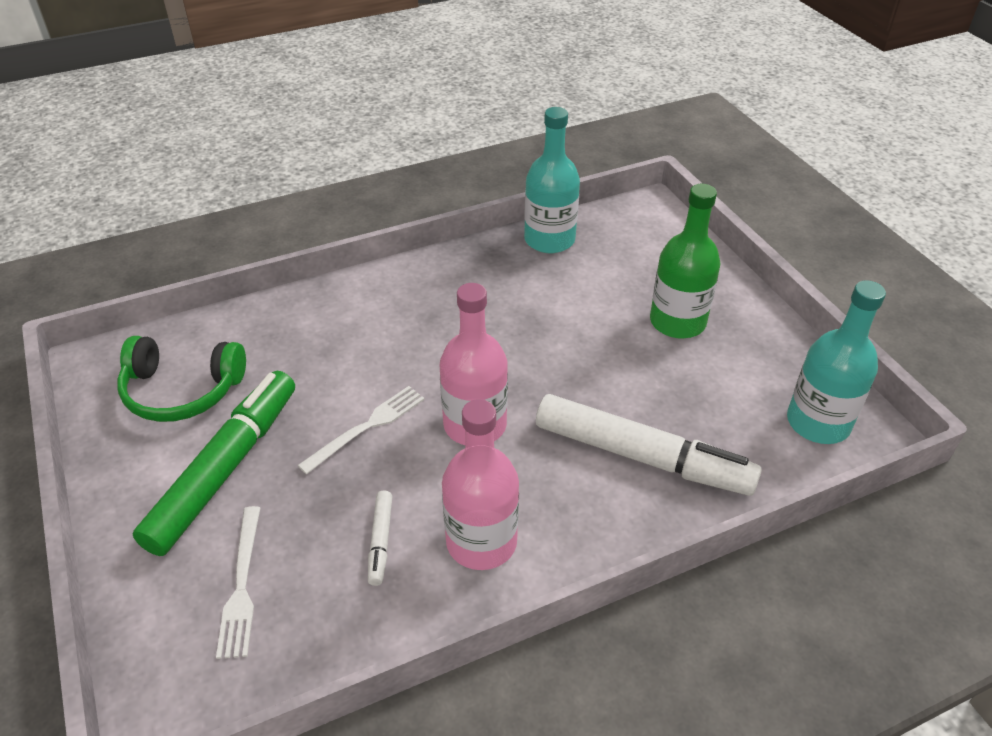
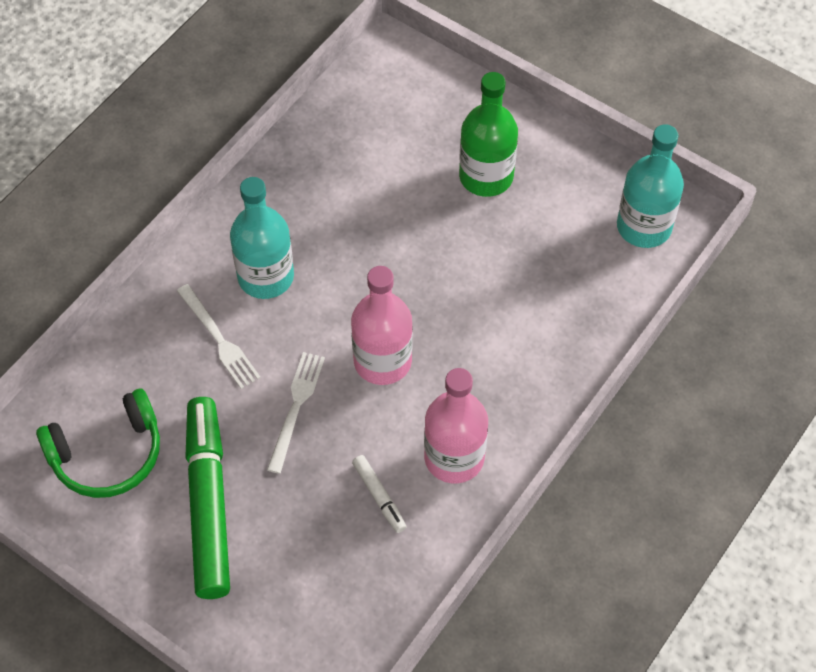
camera: 30 degrees left, 15 degrees up
white fork [216,506,260,659] -> white fork moved to [177,284,261,389]
turquoise bottle [524,107,580,253] -> turquoise bottle moved to [230,177,294,299]
white marker [536,394,762,496] -> none

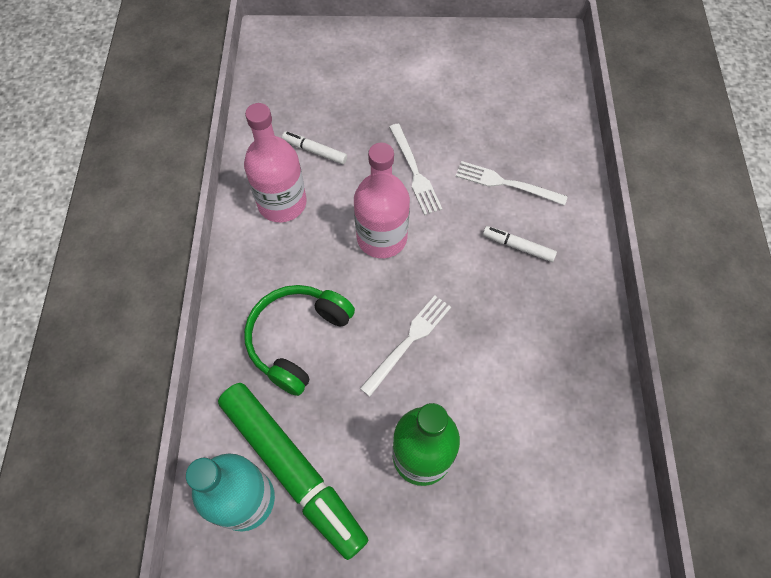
camera: 145 degrees right, 5 degrees up
green headphones [36,389,160,498] -> green headphones moved to [244,285,355,396]
green marker [185,397,230,599] -> green marker moved to [218,383,368,560]
turquoise bottle [230,177,294,299] -> white marker [483,226,557,262]
none -> white fork [360,295,451,397]

